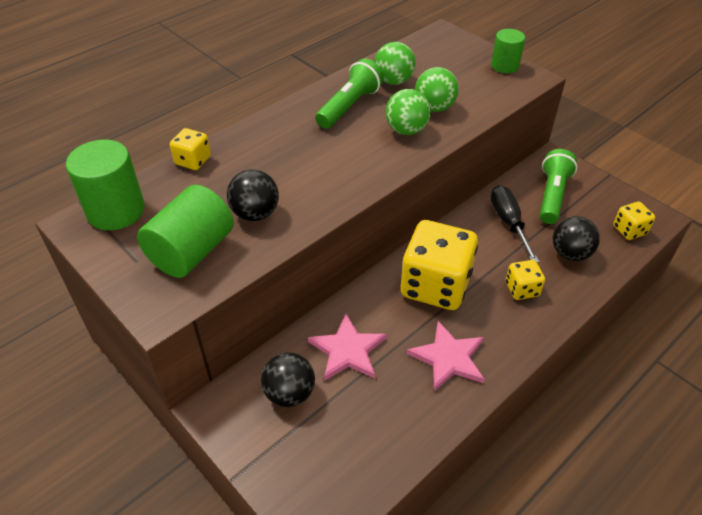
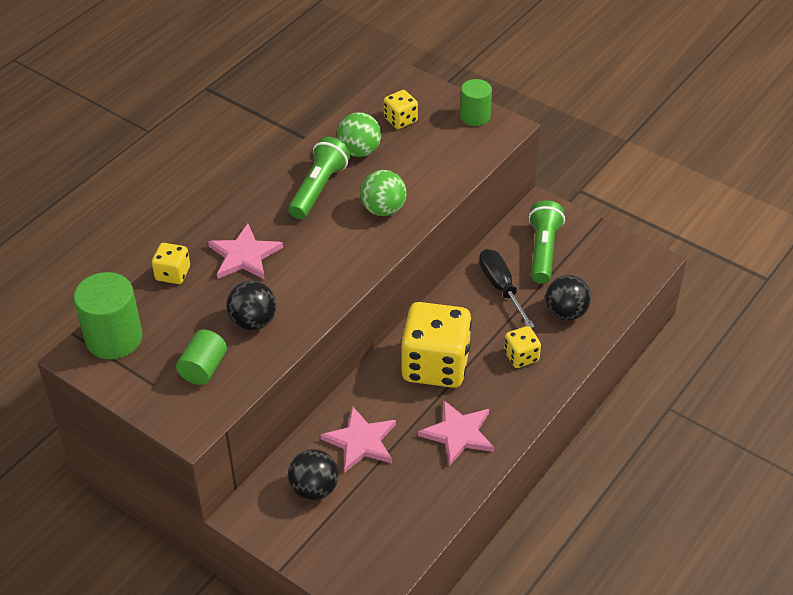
camera: 10 degrees left, 0 degrees up
green cylinder [137,185,234,278] -> green cylinder [176,329,227,385], size x0.62
green ball [415,67,459,112] -> none
yellow dice [613,202,655,240] -> yellow dice moved to [384,90,418,129]
none -> pink star [208,224,283,279]

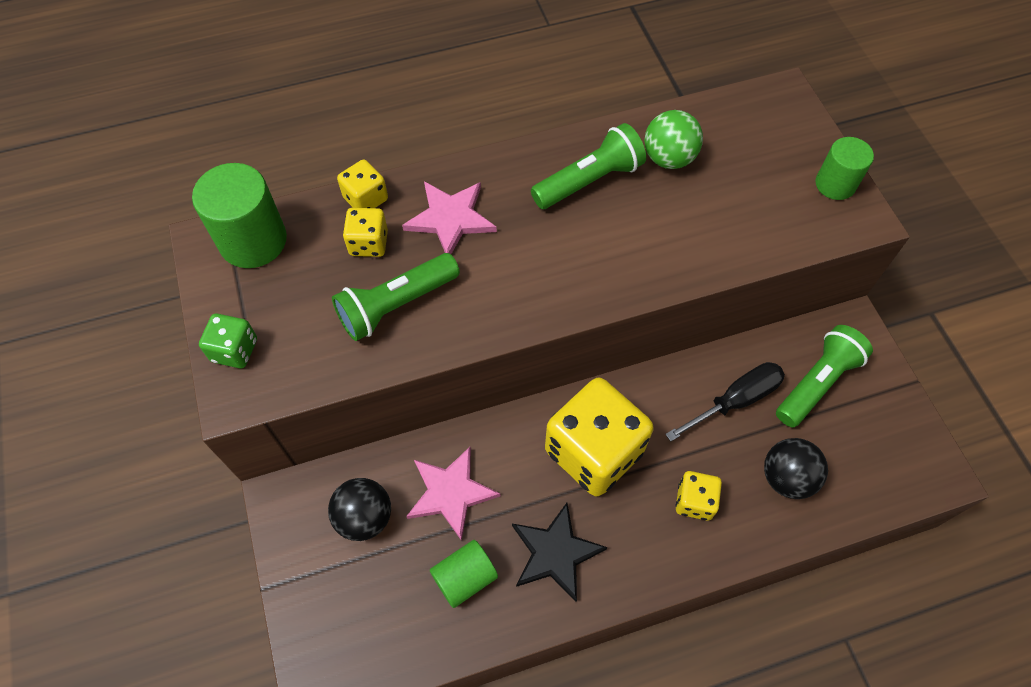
camera: 35 degrees right, 15 degrees up
green cylinder [176,329,227,385] -> green cylinder moved to [430,540,498,608]
black ball [226,281,276,331] -> green flashlight [332,253,460,341]
green ball [360,170,406,216] -> none
yellow dice [384,90,418,129] -> yellow dice moved to [343,208,388,257]
pink star [418,400,494,466] -> black star [512,503,608,602]
black screwdriver [479,249,535,328] -> black screwdriver turned 45 degrees clockwise [665,362,785,442]
none -> green dice [199,314,257,368]

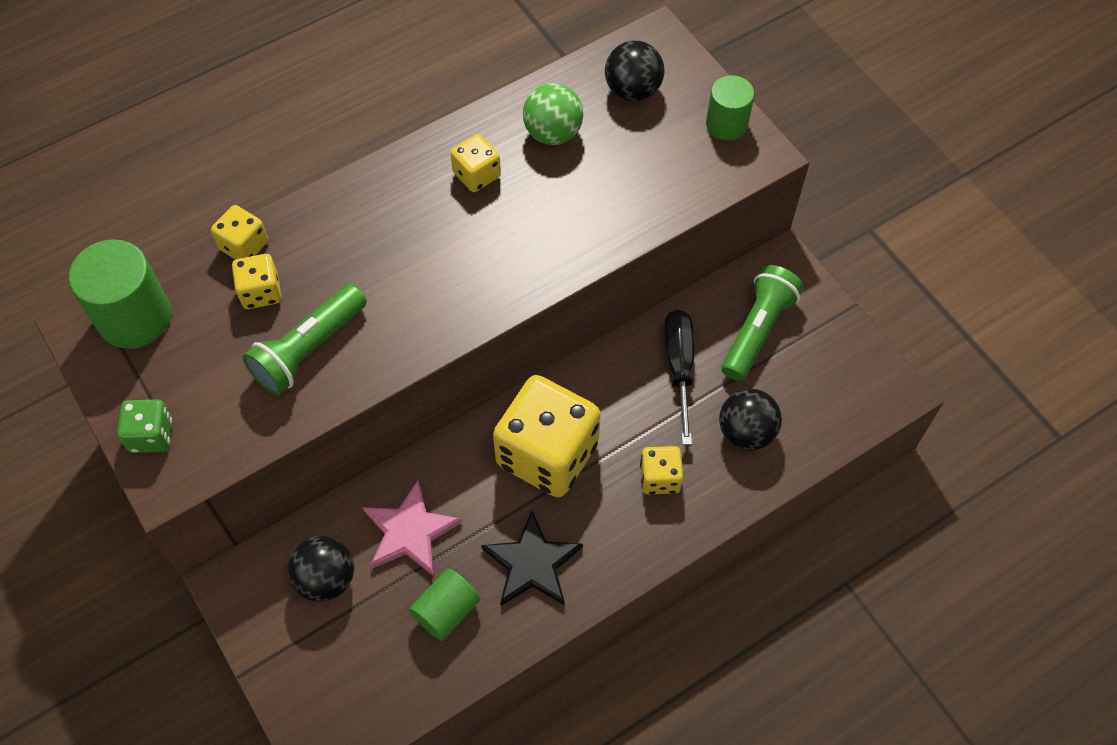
camera: 15 degrees left, 0 degrees up
pink star [402,181,497,254] -> none
green flashlight [531,123,646,209] -> yellow dice [450,134,501,192]
black screwdriver [665,362,785,442] -> black screwdriver turned 45 degrees counterclockwise [664,310,694,445]
none -> black ball [605,41,665,102]

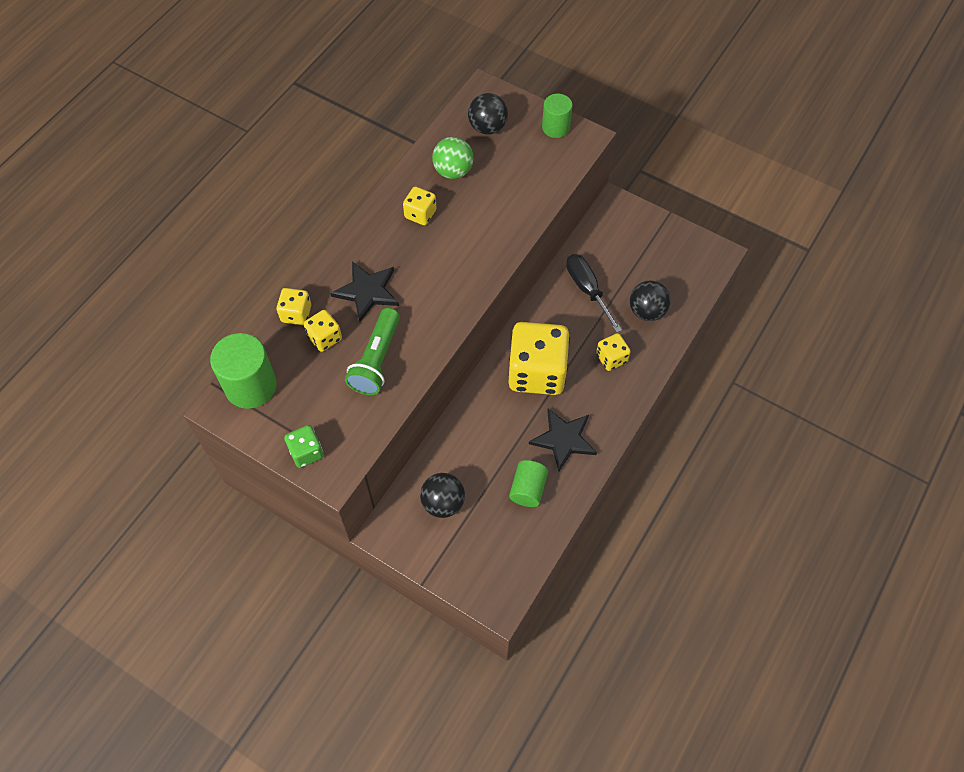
camera: 25 degrees left, 0 degrees up
pink star [362,480,462,576] -> none
green flashlight [721,265,804,381] -> none
none -> black star [330,261,399,322]

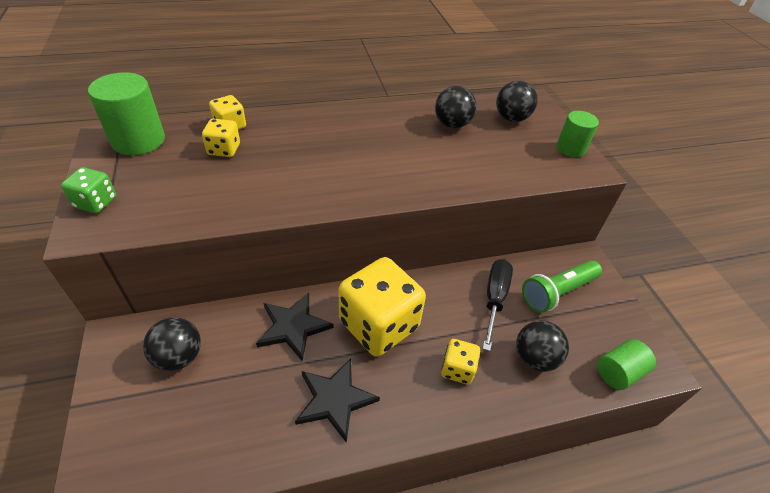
camera: 40 degrees right, 15 degrees down
black star [330,261,399,322] -> black star moved to [256,293,334,361]
green flashlight [345,308,400,395] -> green flashlight moved to [522,260,602,313]
yellow dice [403,186,437,225] -> none
green ball [432,137,473,179] -> black ball [435,86,477,128]
green cylinder [509,460,548,507] -> green cylinder moved to [597,339,656,390]

